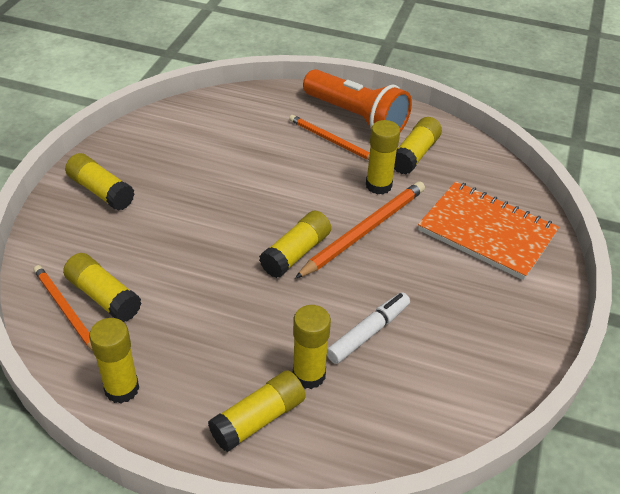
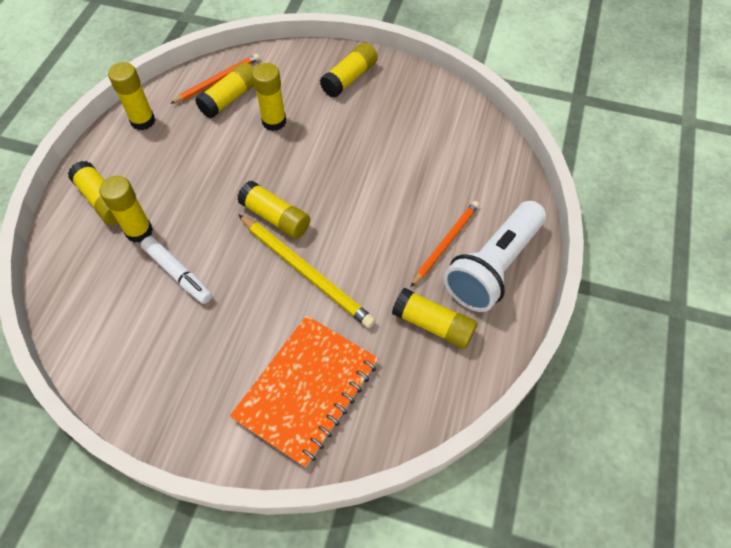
camera: 90 degrees right, 15 degrees up
orange pencil [295,181,425,279] -> yellow pencil [238,214,376,328]
orange flashlight [303,69,412,132] -> white flashlight [443,201,546,312]
yellow glue stick [366,120,400,194] -> yellow glue stick moved to [252,63,286,131]

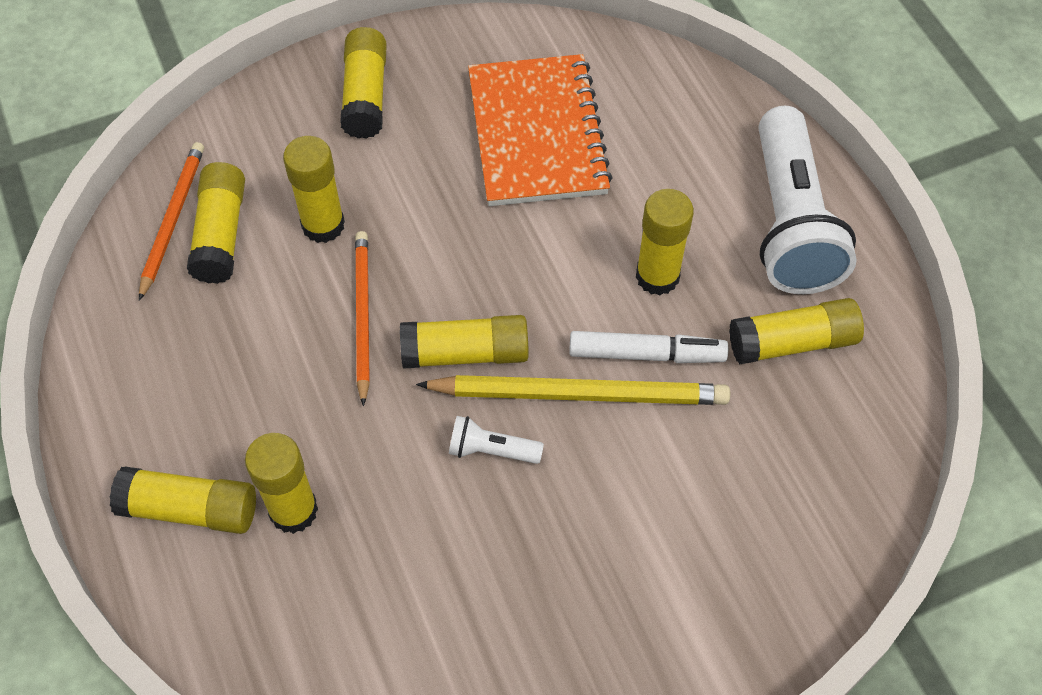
camera: 40 degrees left, 0 degrees up
yellow glue stick [108,62,155,130] -> yellow glue stick moved to [636,189,694,295]
white marker [141,236,212,304] -> white marker moved to [569,331,728,363]
orange notebook [230,315,379,468] -> orange notebook moved to [468,54,613,206]
orange pencil [411,201,479,287] -> orange pencil moved to [355,231,370,406]
none -> white flashlight [449,416,544,464]

